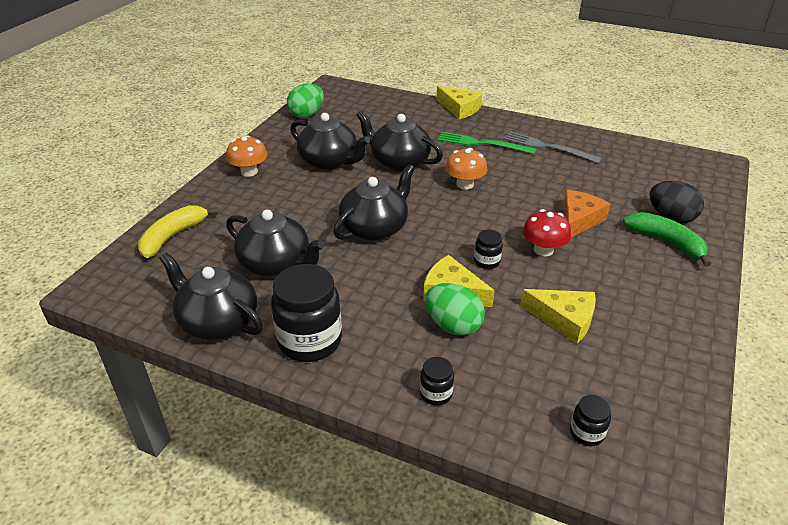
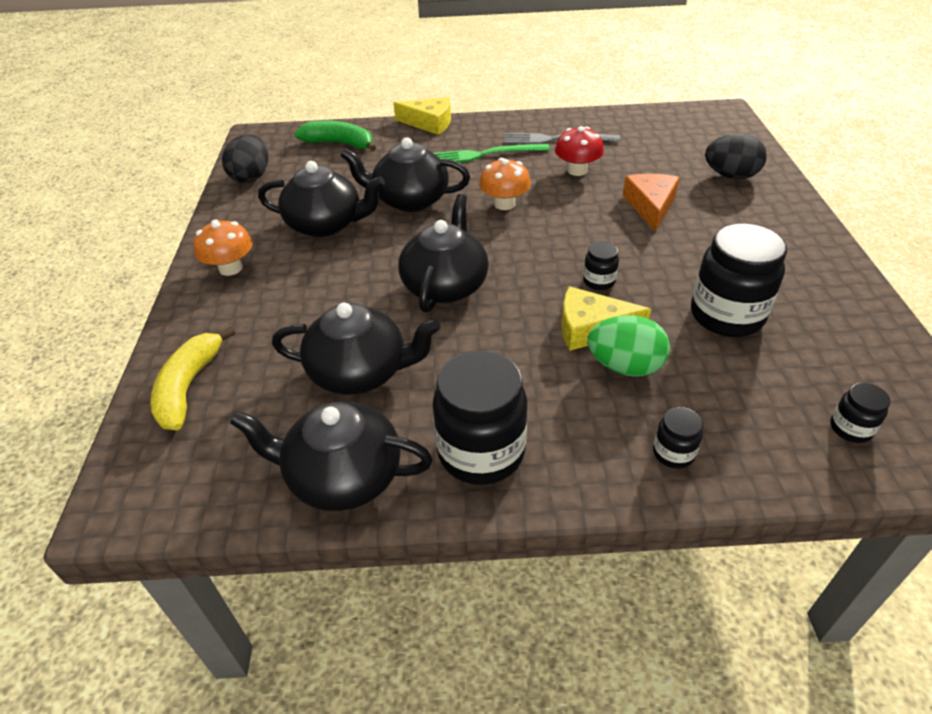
camera: 25 degrees left, 5 degrees up
green egg [287,83,324,118] -> black egg [222,134,268,183]
yellow cheese [520,289,596,344] -> black jar [691,223,787,337]
red mushroom [523,209,571,256] -> red mushroom moved to [555,126,604,176]
green banana [623,212,711,267] -> green banana moved to [295,121,376,151]

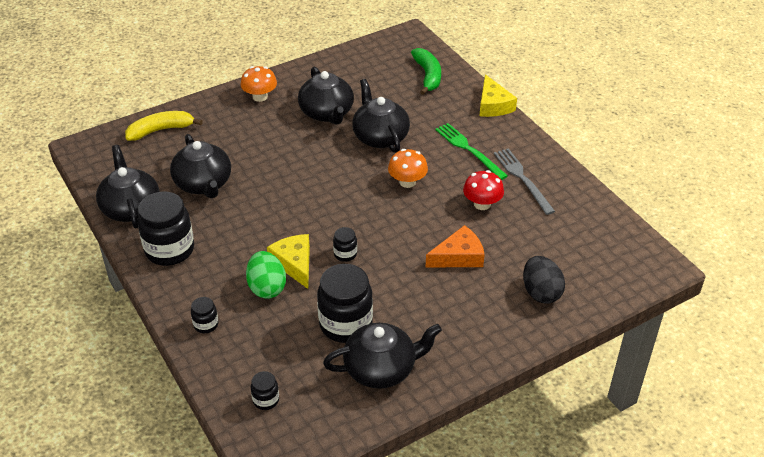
camera: 60 degrees right, 0 degrees up
black egg [222,134,268,183] -> none
black teapot [398,194,489,313] -> black teapot moved to [323,323,442,389]

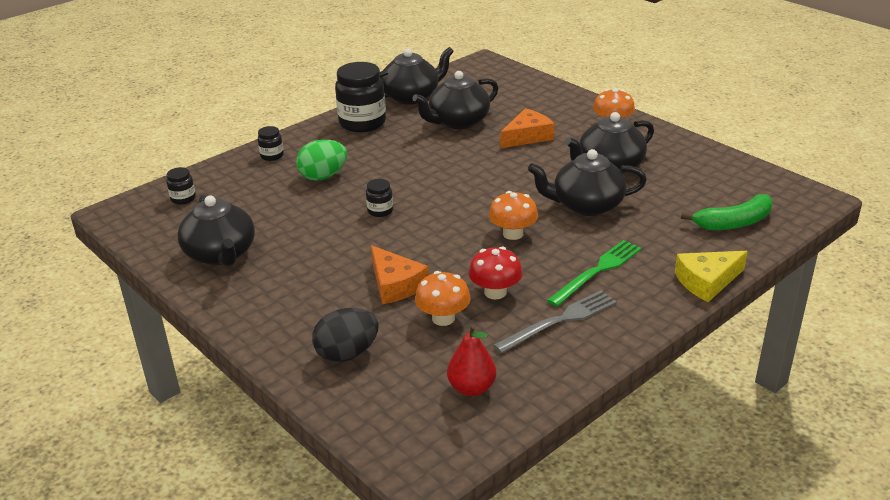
camera: 80 degrees right, 10 degrees down
yellow banana [125,111,203,141] -> none
yellow cheese [267,234,310,289] -> none
black jar [317,264,373,343] -> none
black teapot [352,79,410,153] -> black teapot turned 150 degrees counterclockwise [528,149,647,216]
none -> orange mushroom [415,271,471,326]
none -> red pear [447,324,496,396]
none -> orange cheese [500,108,555,148]

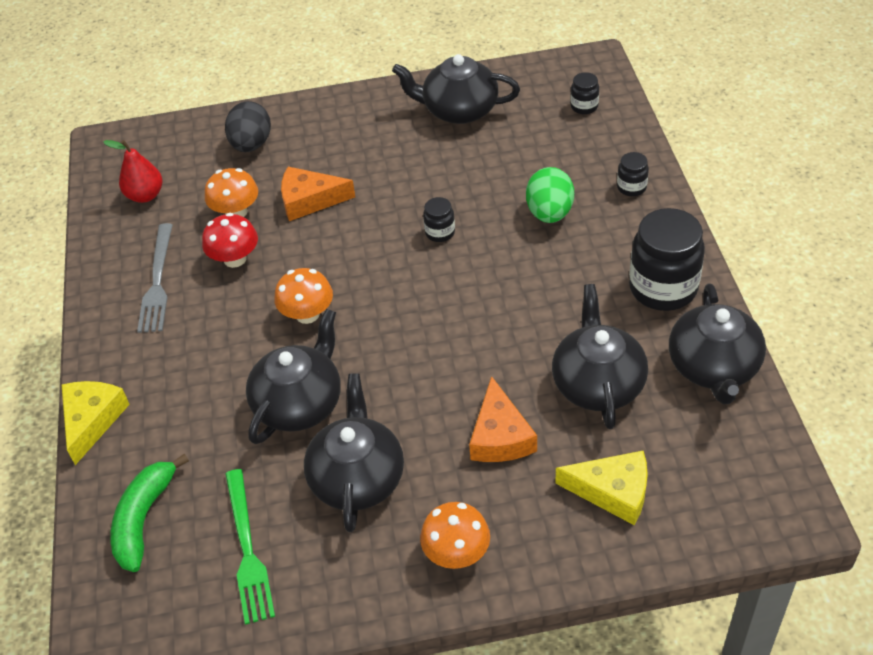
camera: 125 degrees right, 15 degrees up
green fork [547,240,642,307] -> green fork moved to [225,469,275,625]
none -> yellow cheese [555,451,648,525]

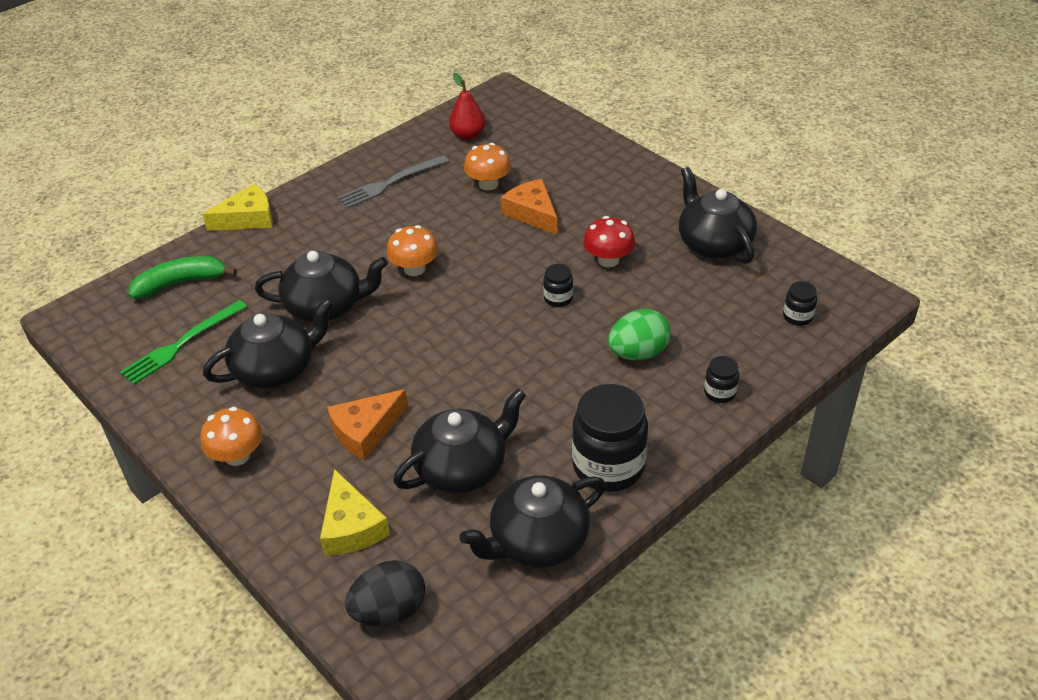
camera: 55 degrees right, 5 degrees down
red mushroom [202,213,258,268] -> red mushroom moved to [583,216,635,267]
black egg [225,101,271,152] -> black egg moved to [345,560,425,626]

